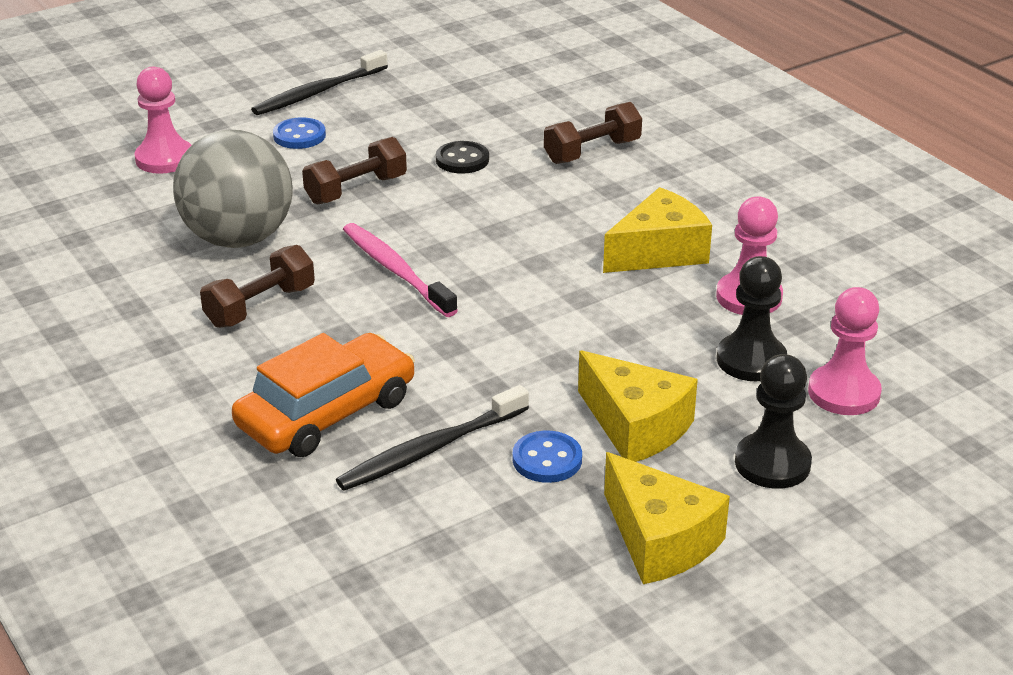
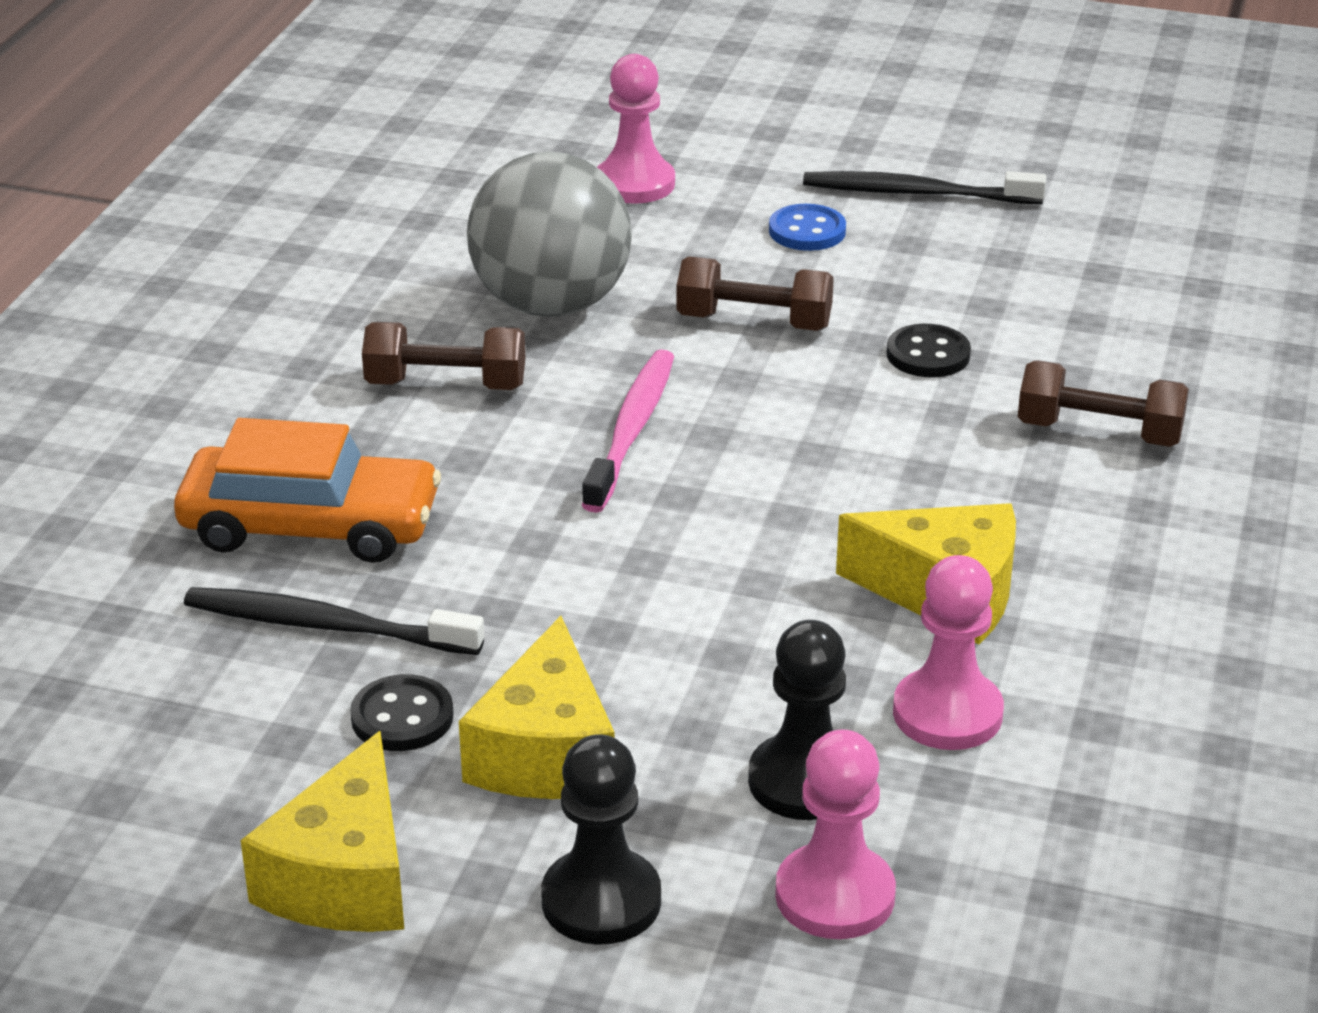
camera: 50 degrees right, 0 degrees up
blue button [512,430,582,483] -> black button [350,674,454,751]

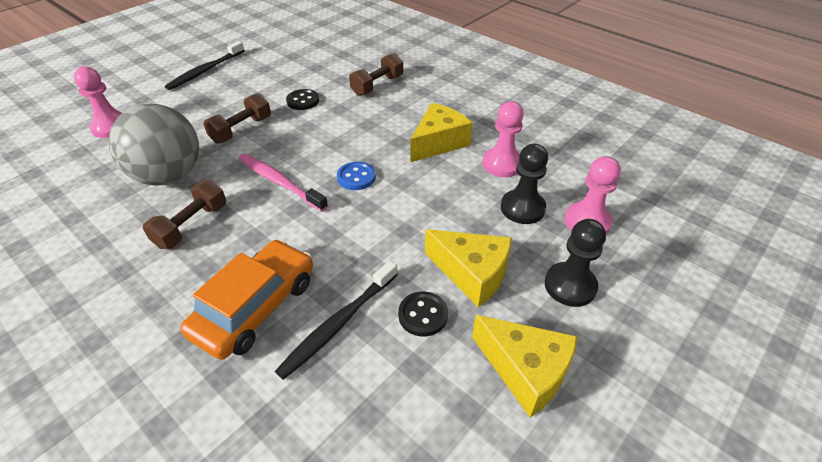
camera: 65 degrees left, 10 degrees up
blue button [769,204,846,251] -> blue button moved to [337,162,376,190]

